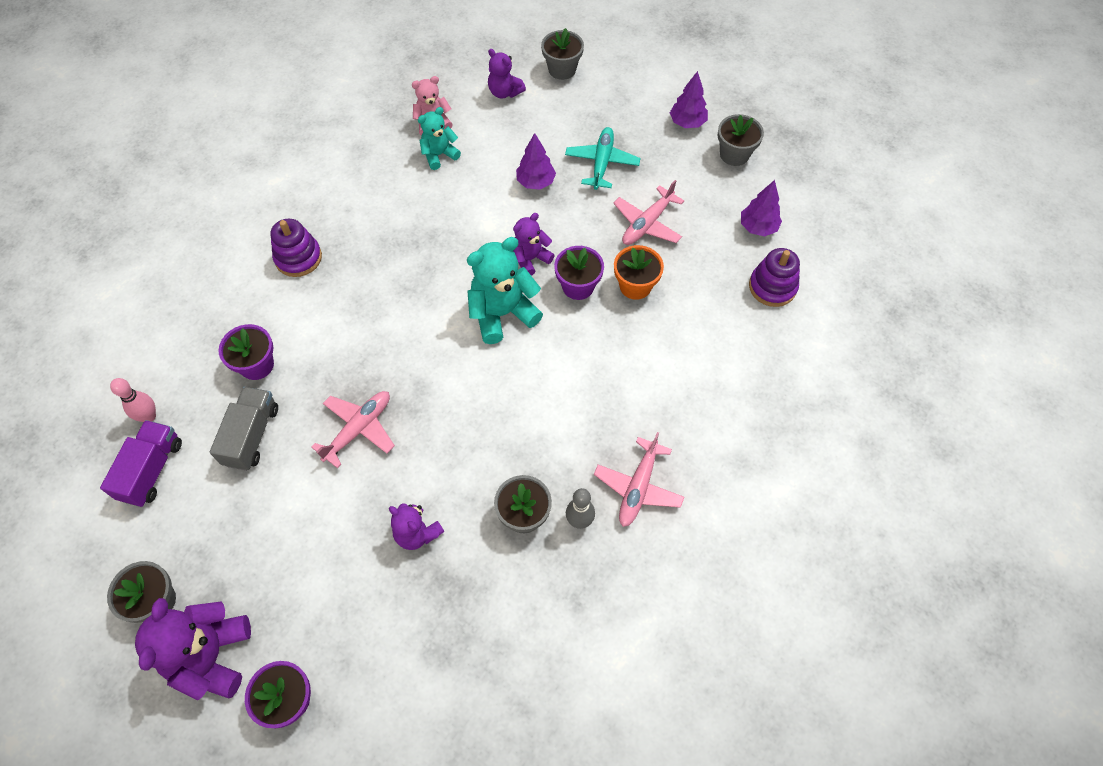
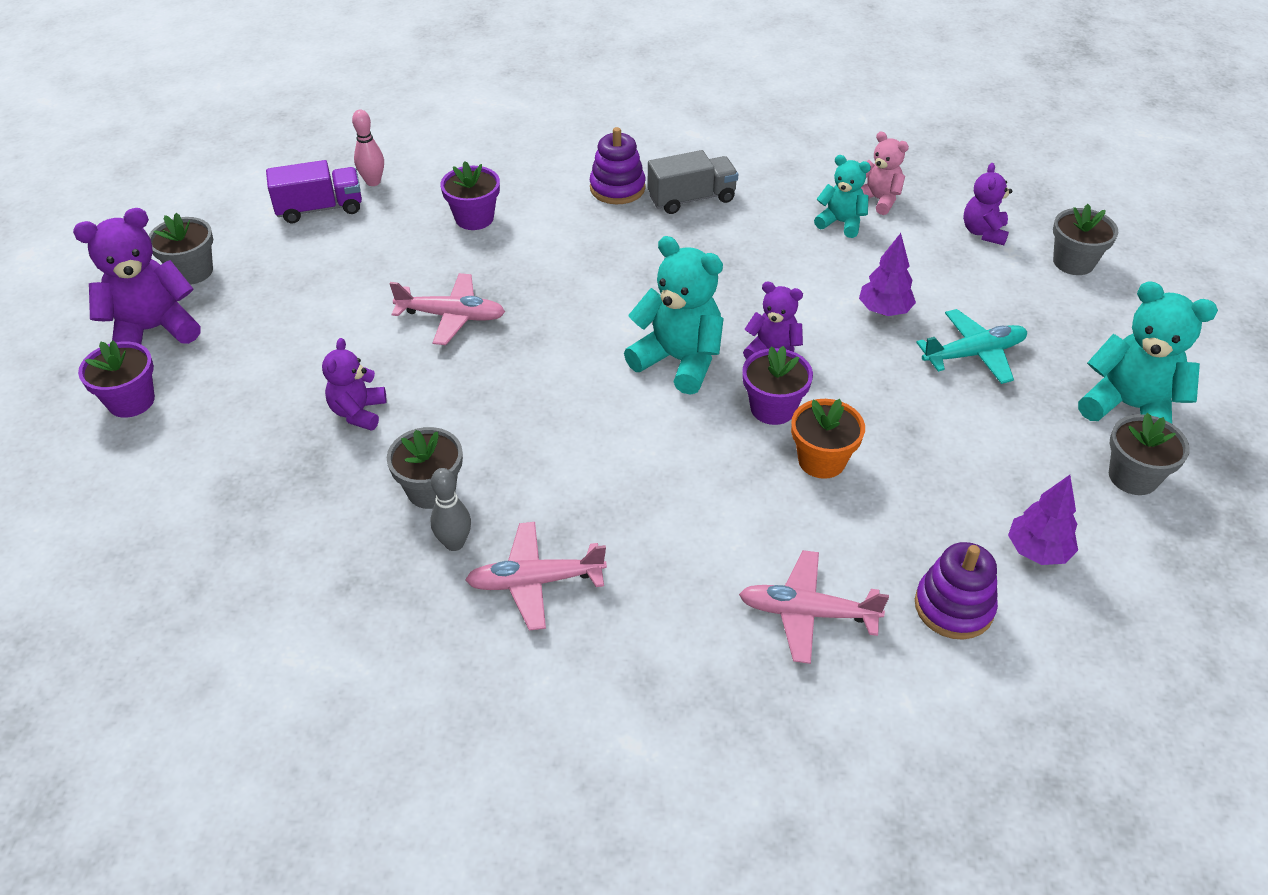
camera: 60 degrees right, 15 degrees down
grey truck [210,387,278,471] -> grey truck moved to [648,150,738,214]
pink plane [613,180,684,245] -> pink plane moved to [739,550,889,664]
purple tree [670,71,708,128] -> turquoise teddy bear [1078,281,1218,424]

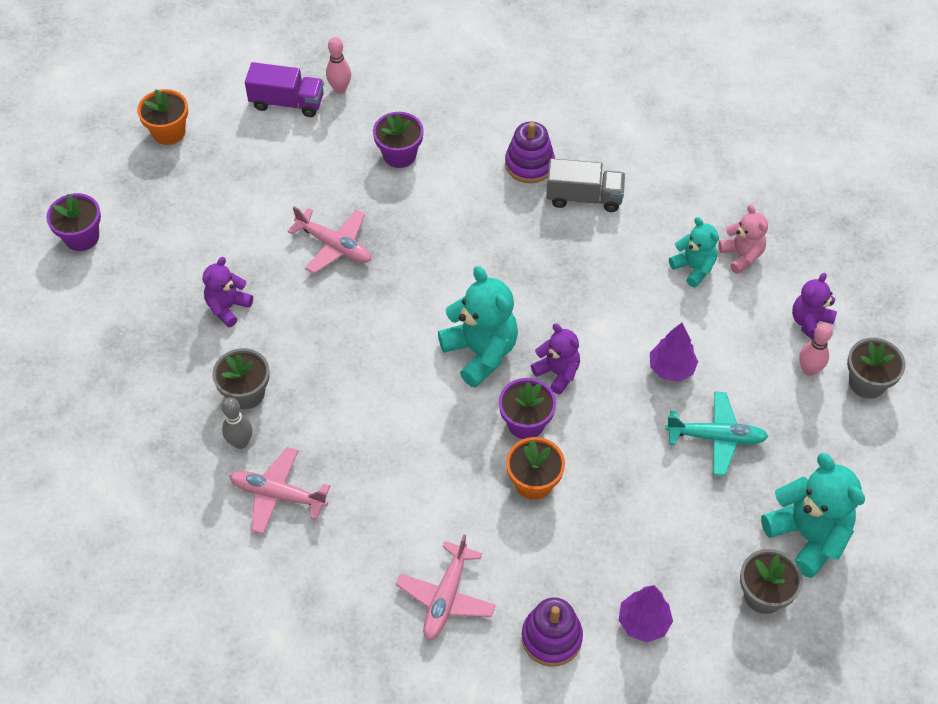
camera: 25 degrees right, 10 degrees up
purple teddy bear [73,208,201,344] -> none
grey flower pot [148,213,213,285] -> orange flower pot [137,89,188,145]
pink plane [739,550,889,664] -> pink plane turned 105 degrees counterclockwise [396,534,496,640]
none -> pink bowling pin [799,323,833,376]

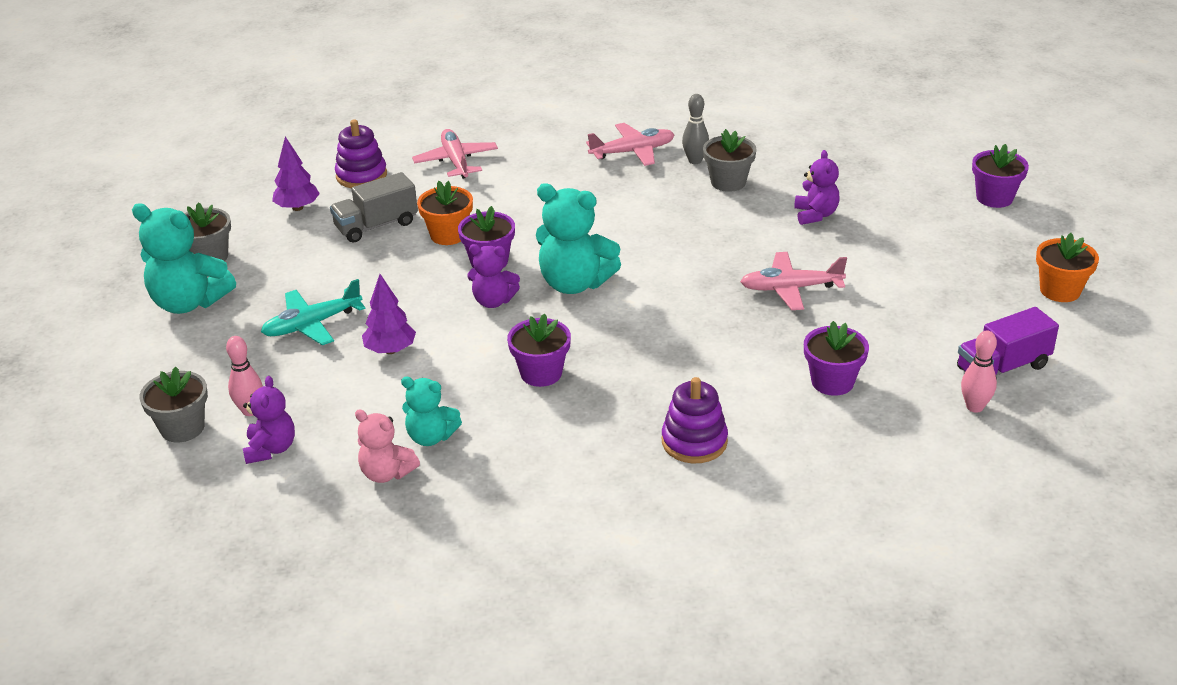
camera: 145 degrees right, 20 degrees down
grey truck [546,158,625,212] -> grey truck moved to [330,172,418,243]
none -> purple flower pot [507,313,571,387]

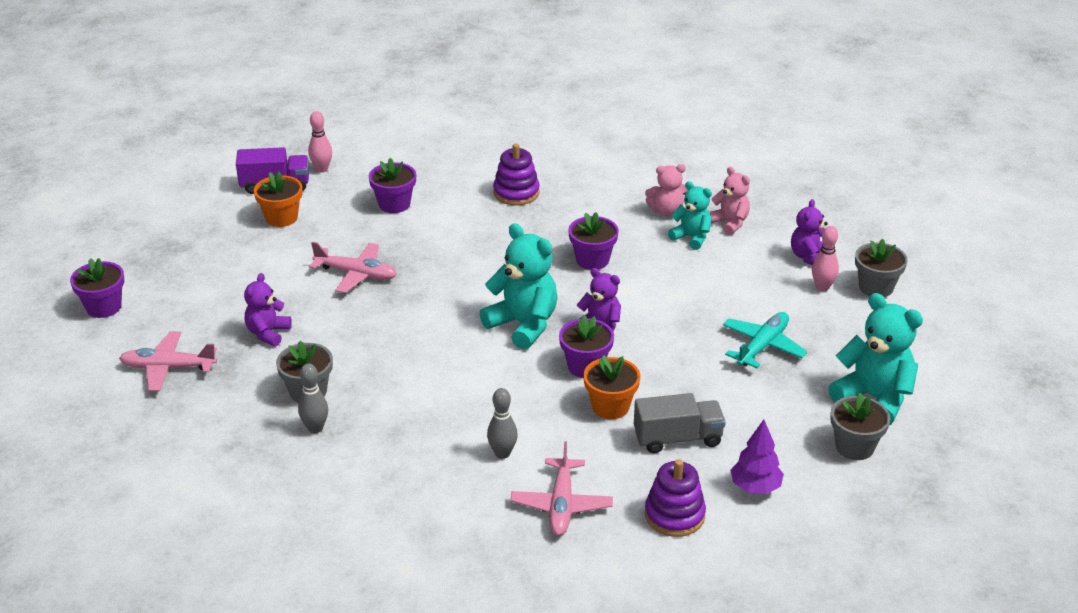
camera: 160 degrees left, 0 degrees up
turquoise plane [261,279,366,345] -> turquoise plane turned 45 degrees counterclockwise [723,312,807,368]
purple tree [362,274,416,354] -> none
pink plane [586,123,675,166] -> pink plane moved to [119,331,217,391]
orange flower pot [1036,233,1099,302] -> orange flower pot moved to [254,171,302,227]
none -> grey bowling pin [487,388,518,459]
none -> pink teddy bear [645,164,688,216]

